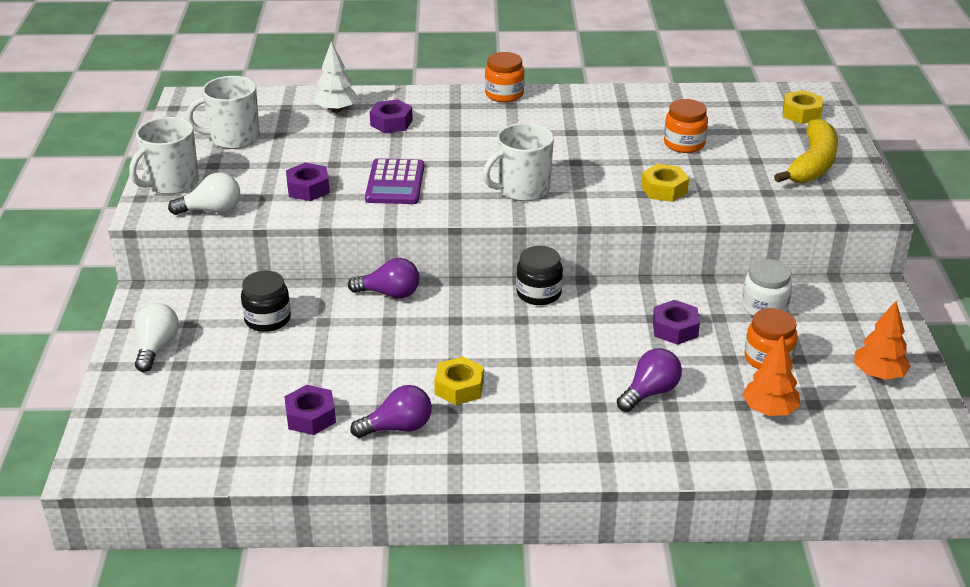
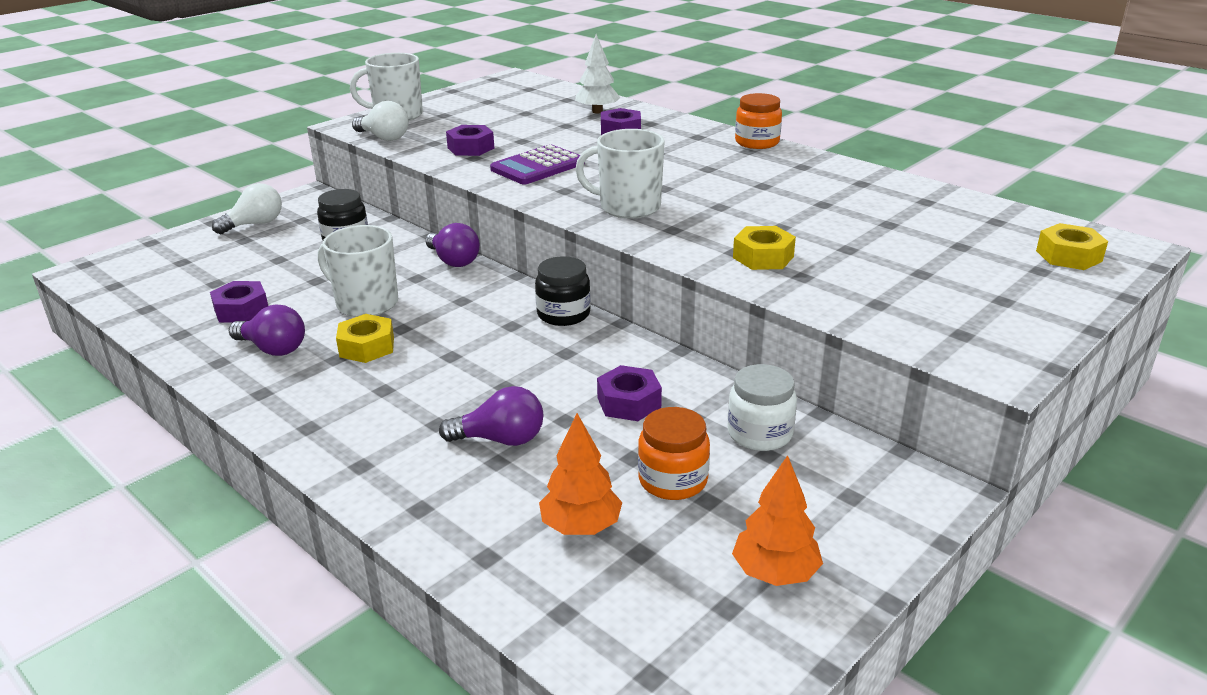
camera: 45 degrees right, 5 degrees down
white mug [186,76,260,149] -> white mug moved to [318,225,398,317]
orange jar [664,99,708,153] -> none
yellow banana [774,118,838,183] -> none

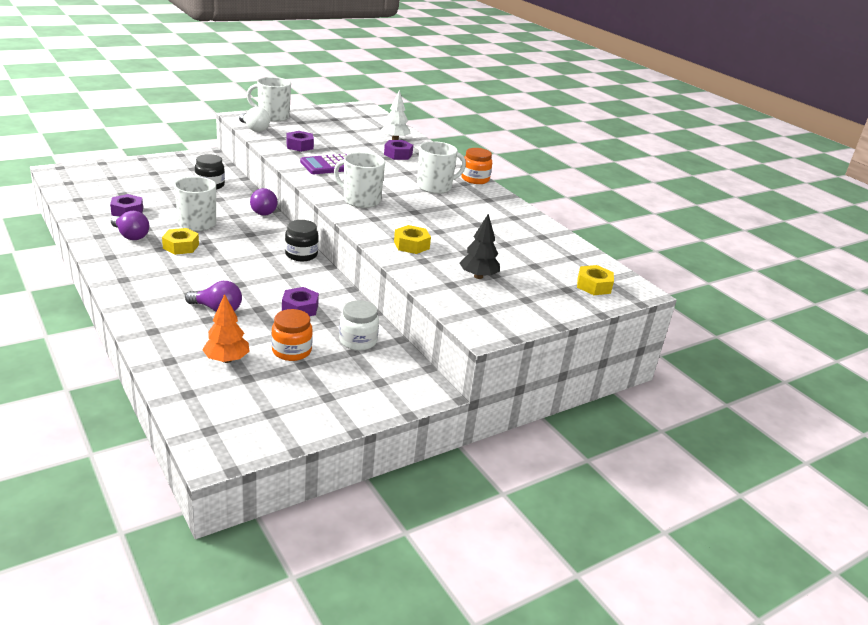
camera: 10 degrees right, 0 degrees up
white light bulb [212,183,282,234] -> none
orange tree [732,455,823,586] -> none
none -> white mug [417,141,466,194]
none -> black tree [460,214,500,279]

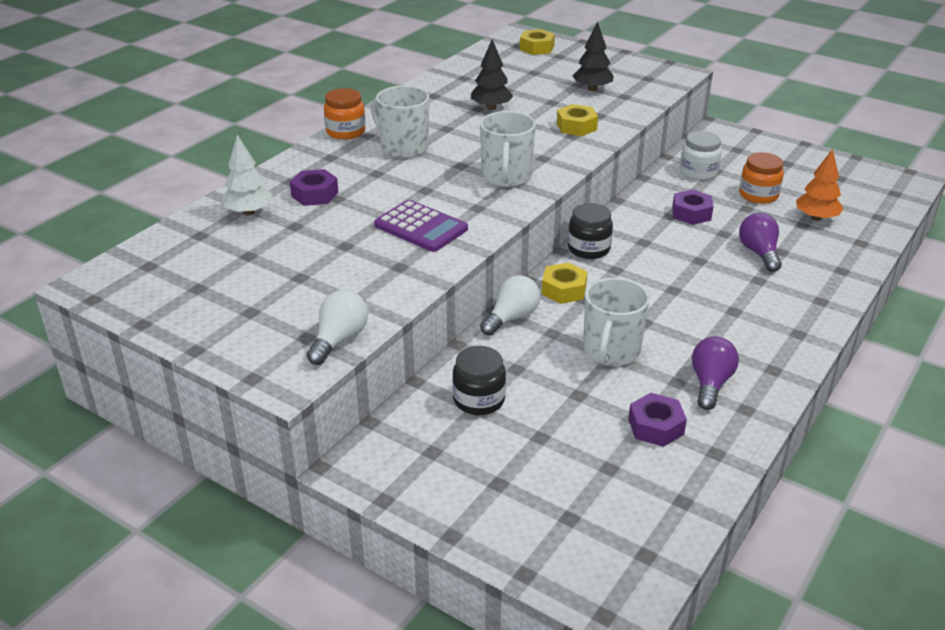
camera: 110 degrees left, 5 degrees up
yellow nut [162,228,199,255] -> yellow nut moved to [542,263,588,304]
white mug [246,77,291,122] -> none
purple light bulb [250,188,278,216] -> white light bulb [480,275,540,336]
purple nut [286,131,314,152] -> none
none -> black tree [471,39,513,110]

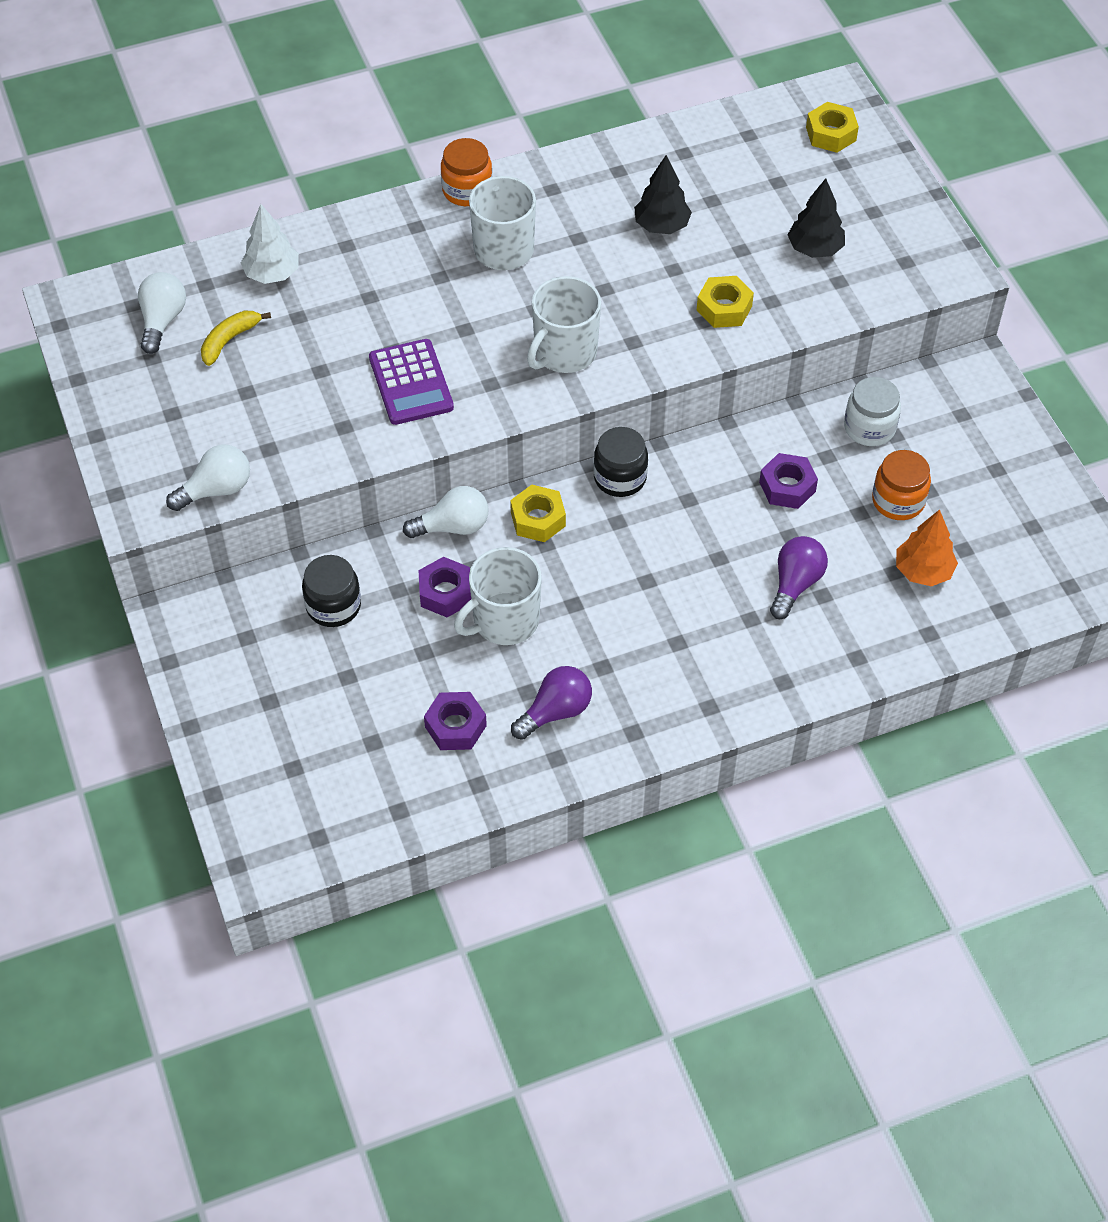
camera: 35 degrees right, 20 degrees up
purple nut [290,169,339,206] -> purple nut moved to [419,557,471,617]
none -> white light bulb [138,272,186,354]
none -> yellow banana [201,311,271,366]

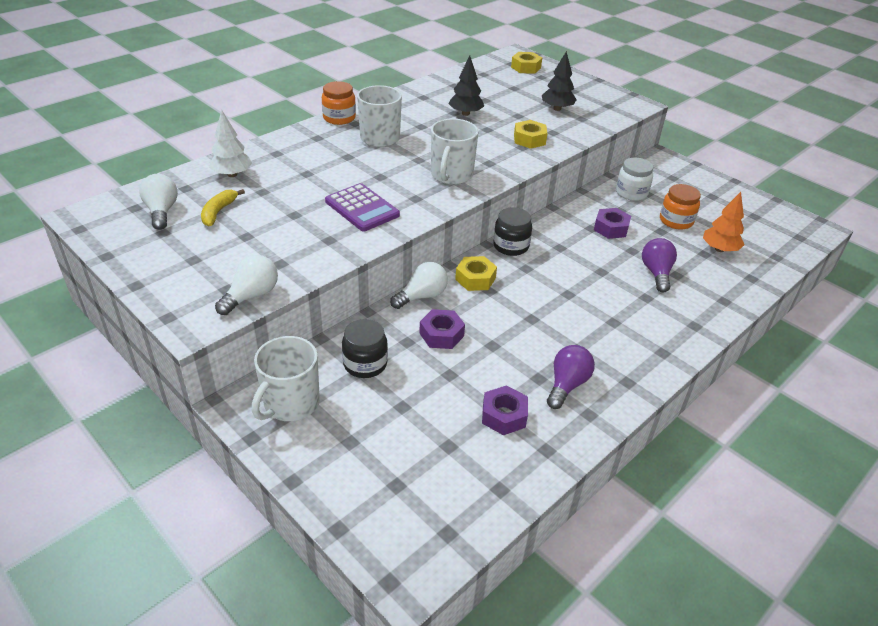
camera: 25 degrees left, 15 degrees down
white mug [454,547,542,645] -> white mug moved to [252,336,320,421]

